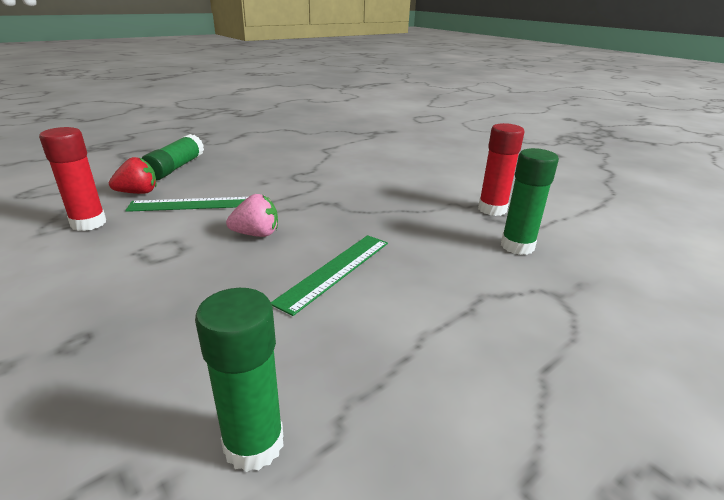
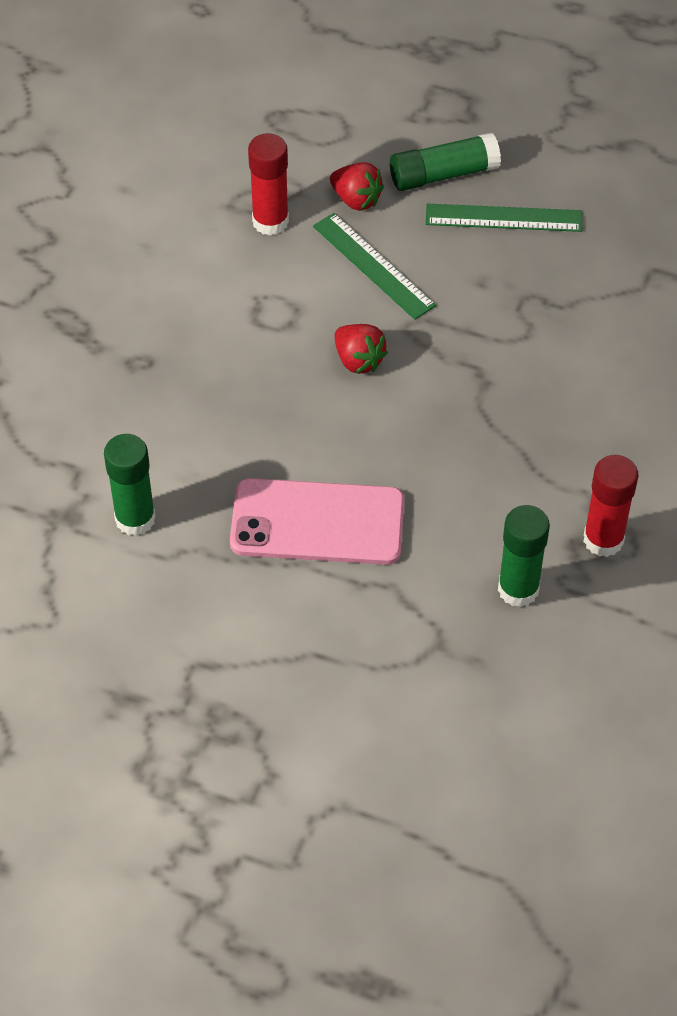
camera: 60 degrees right, 25 degrees up
pink strawberry [226,194,278,237] -> red strawberry [334,324,388,374]
green ruler [271,235,388,316] -> green ruler moved to [426,204,582,232]
none -> pink phone [230,478,405,565]

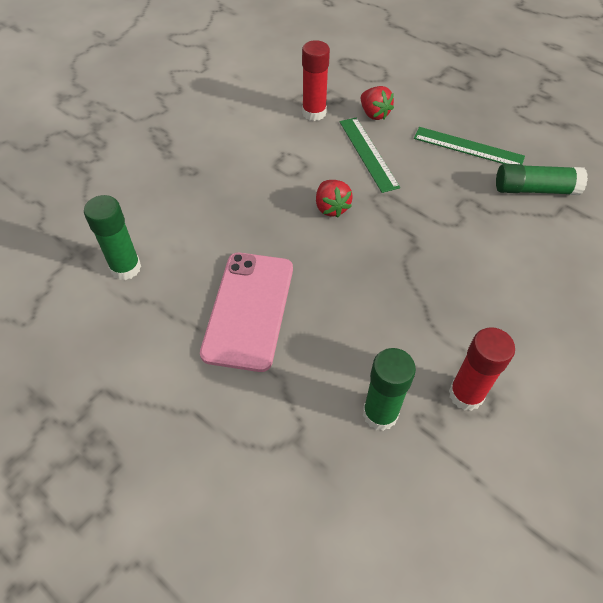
camera: 20 degrees right, 0 degrees up
pink phone [230,478,405,565] -> pink phone turned 75 degrees clockwise [200,253,293,372]
green glue stick [390,133,501,191] -> green glue stick moved to [496,164,588,195]

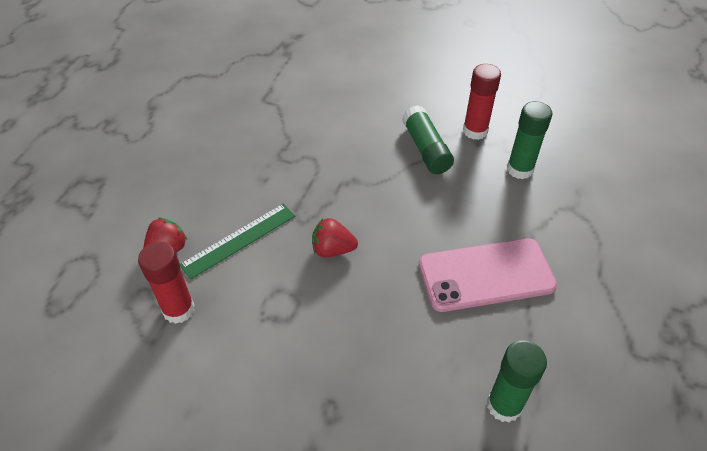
camera: 110 degrees left, 5 degrees down
red strawberry [316,180,353,218] -> red strawberry turned 135 degrees counterclockwise [312,218,358,257]
green ruler [414,127,525,165] -> none
green glue stick [496,164,588,195] -> green glue stick moved to [402,105,454,174]

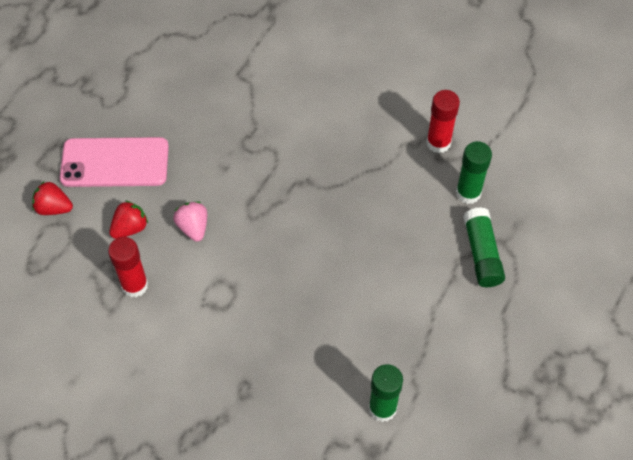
camera: 10 degrees right, 10 degrees up
green ruler [180,204,295,279] -> pink strawberry [173,202,207,242]
red strawberry [312,218,358,257] -> red strawberry moved to [32,181,73,215]
green glue stick [402,105,454,174] -> green glue stick moved to [463,207,505,287]
pink phone [419,238,557,312] -> pink phone moved to [60,137,169,187]

